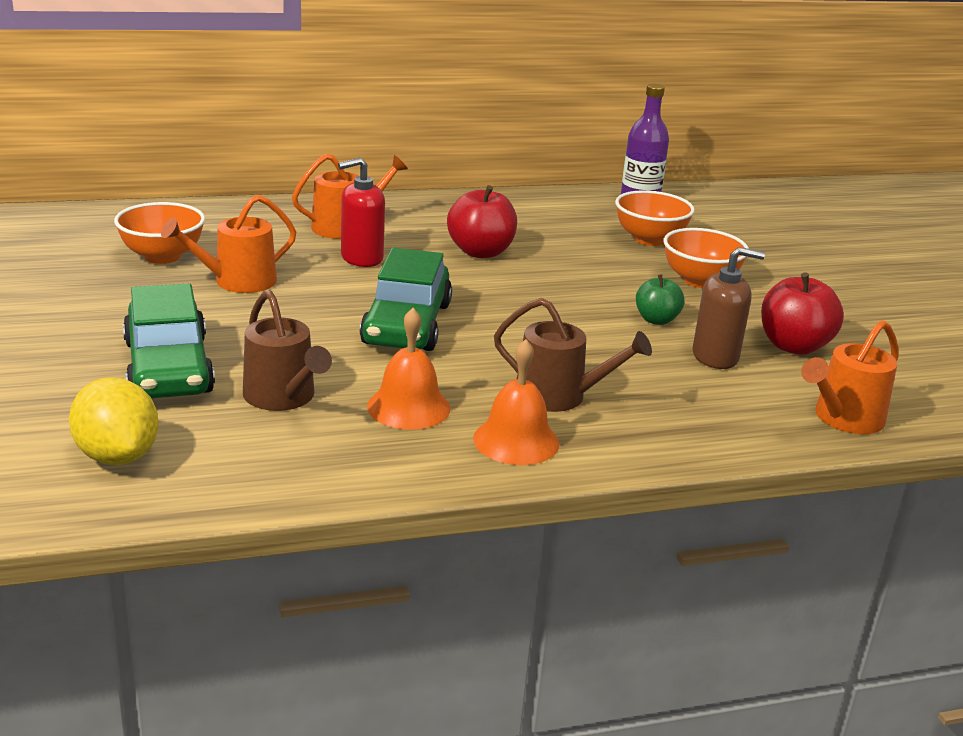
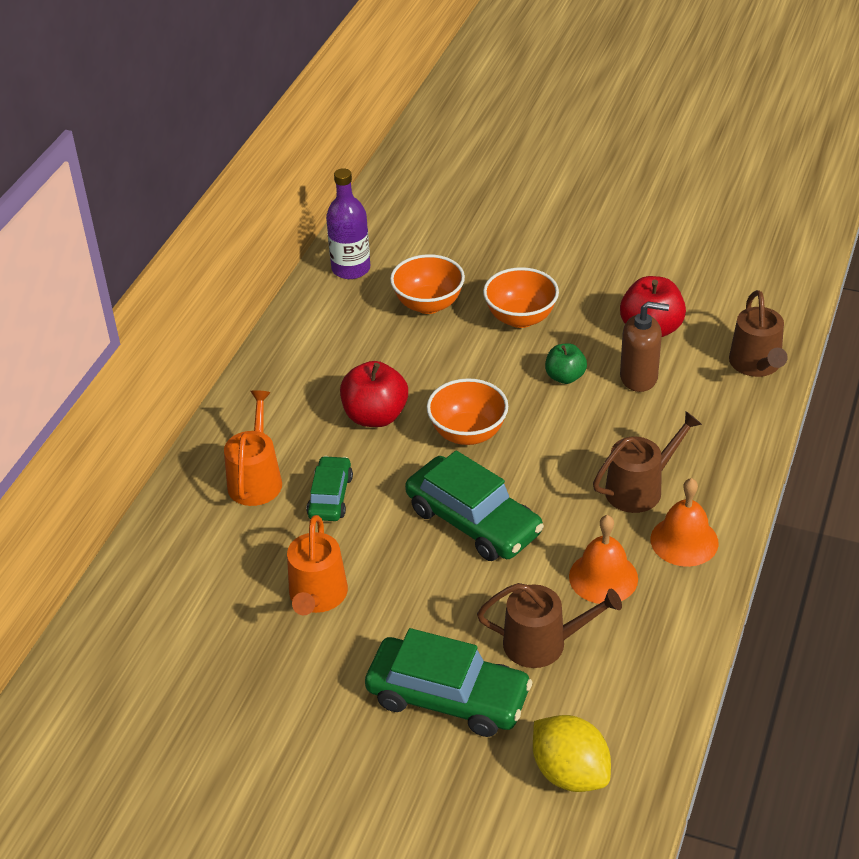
camera: 50 degrees left, 15 degrees up
yellow lemon [69,377,159,465] -> yellow lemon turned 45 degrees clockwise [533,715,611,792]
orange bowl [114,202,205,264] -> orange bowl moved to [427,378,508,445]
red soap dispenser [338,157,385,267] -> green car [306,456,353,521]
brown soap dispenser [692,247,765,369] -> brown soap dispenser turned 60 degrees clockwise [620,302,669,392]
orange watering can [801,320,898,434] -> brown watering can [729,290,788,377]

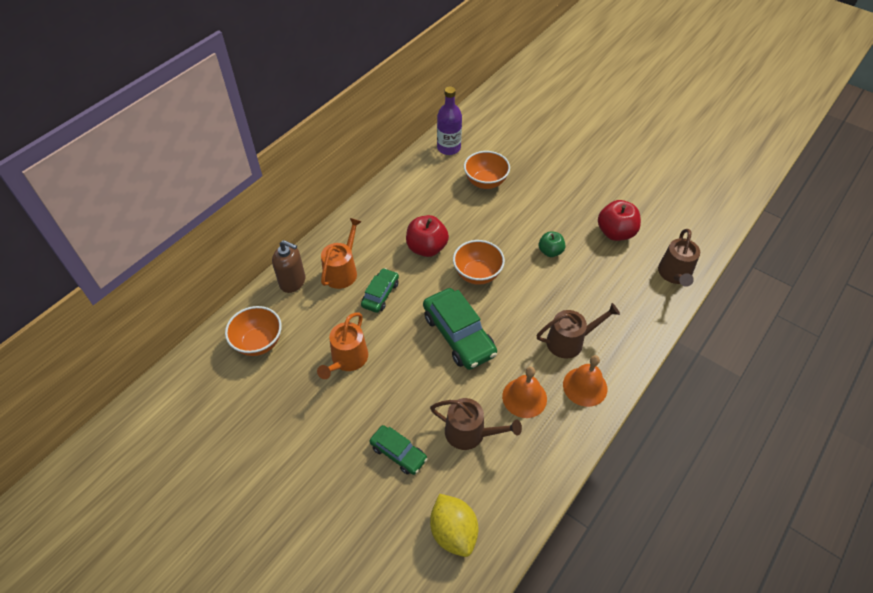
camera: 15 degrees right, 10 degrees up
green car [365,628,533,737] -> green car [369,425,427,475], size x0.58
orange bowl [483,267,559,328] -> orange bowl moved to [225,306,282,356]
brown soap dispenser [620,302,669,392] -> brown soap dispenser moved to [272,240,305,293]

